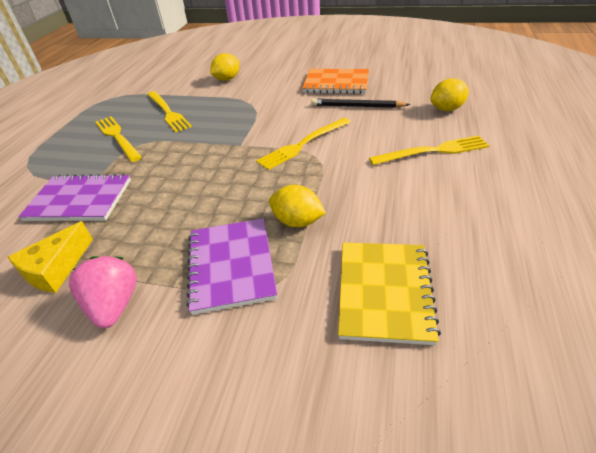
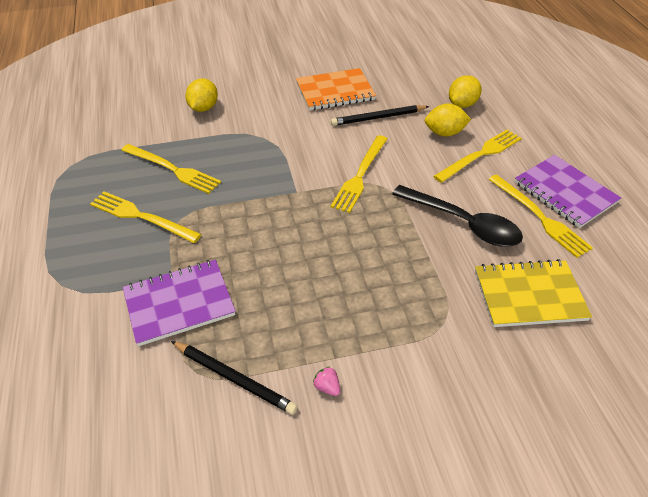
camera: 30 degrees left, 5 degrees up
yellow cheese [8,221,93,293] -> black pencil [171,341,298,415]
pink strawberry [69,256,137,328] -> pink strawberry [313,367,340,396], size x0.45
purple notebook [186,218,277,315] -> purple notebook moved to [515,155,621,228]
yellow lemon [269,185,326,227] -> yellow lemon moved to [425,103,471,137]
yellow notebook [338,242,441,345] -> yellow notebook turned 75 degrees counterclockwise [475,259,592,327]
none -> black spoon [392,185,523,247]
none -> yellow fork [488,174,593,258]

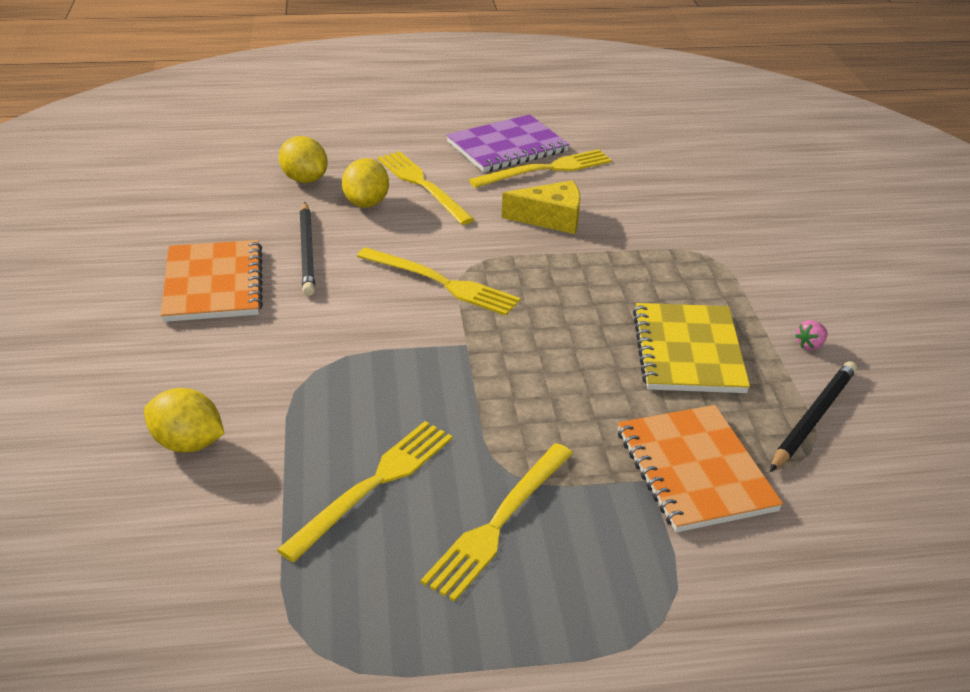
camera: 85 degrees left, 10 degrees down
purple notebook [123,259,236,346] -> orange notebook [618,405,783,532]
black spoon [392,185,523,247] -> yellow cheese [501,180,581,234]
yellow notebook [475,259,592,327] -> yellow notebook moved to [633,303,750,393]

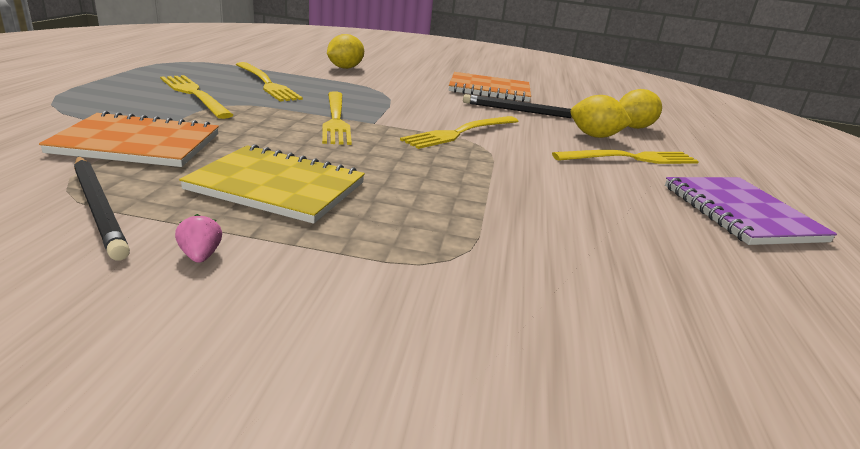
camera: 105 degrees right, 10 degrees down
yellow fork [469,149,612,188] -> yellow fork moved to [322,91,352,145]
yellow cheese [501,180,581,234] -> none

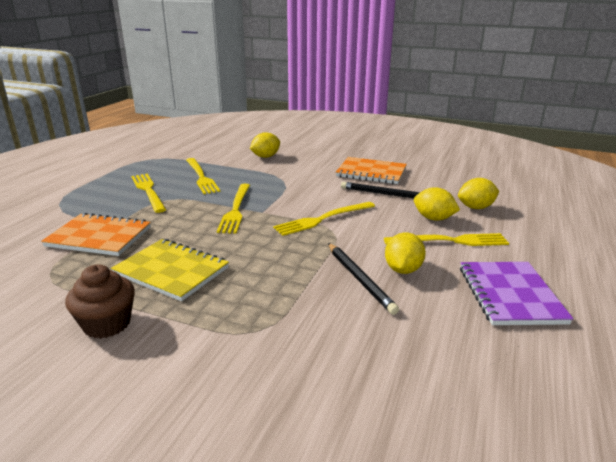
camera: 15 degrees right, 0 degrees up
black pencil [74,156,130,261] -> black pencil moved to [328,243,399,315]
pink strawberry [175,214,222,263] -> brown cupcake [65,264,135,339]
none -> yellow lemon [385,233,426,274]

